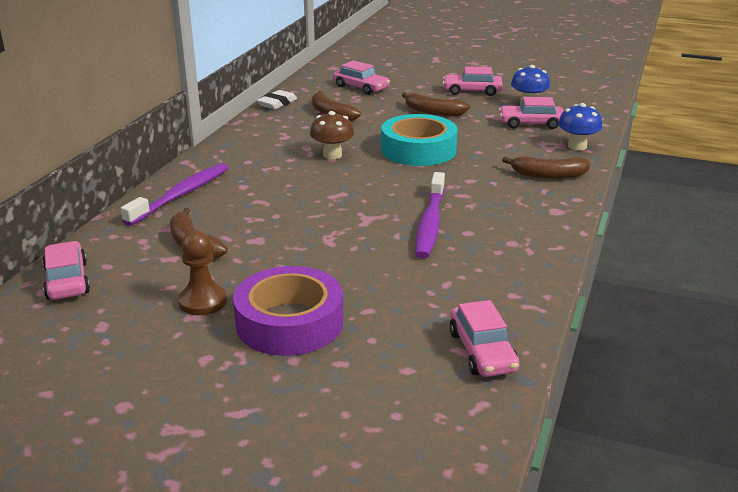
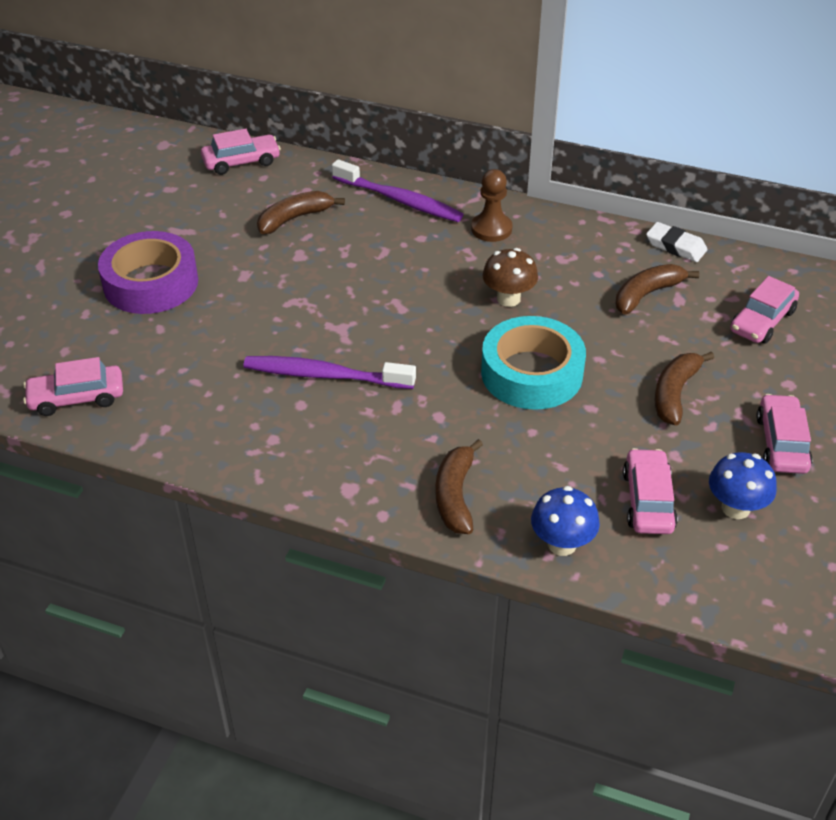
camera: 90 degrees right, 15 degrees up
brown pawn [178,231,227,315] -> brown pawn moved to [471,169,513,242]

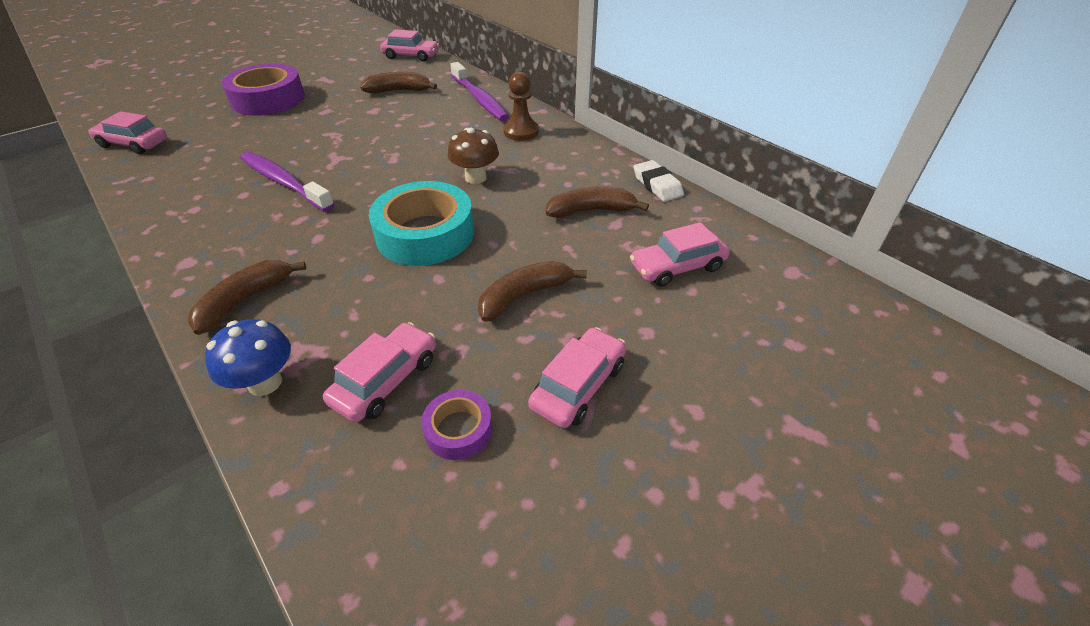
camera: 30 degrees right, 0 degrees up
blue mushroom [709,452,777,519] -> purple tape [421,390,492,460]

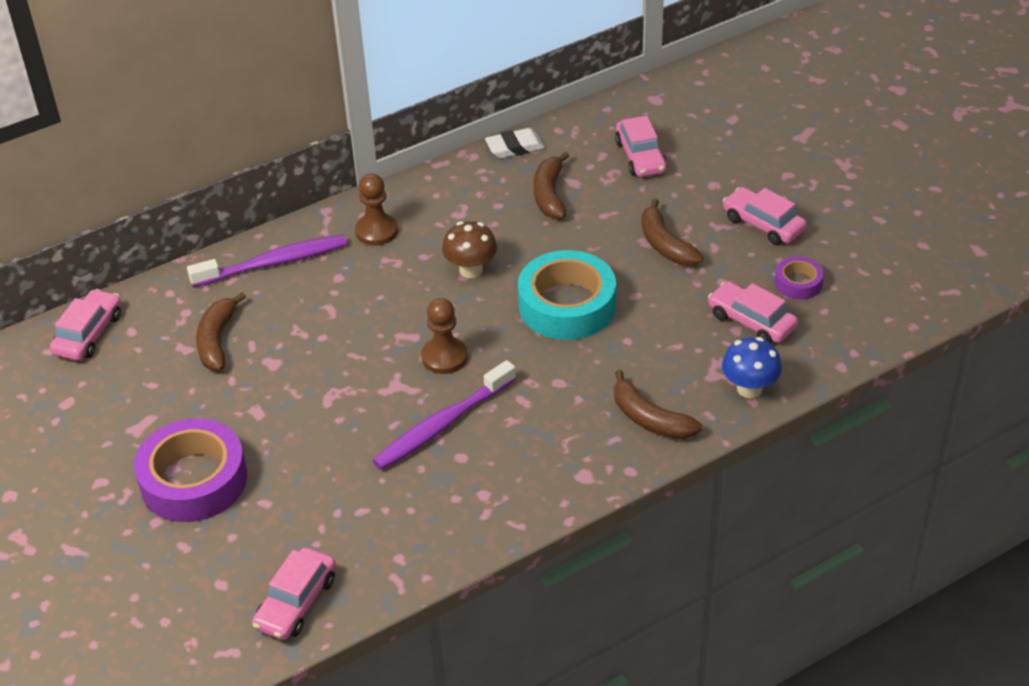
camera: 80 degrees left, 0 degrees up
none -> brown pawn [421,298,468,374]

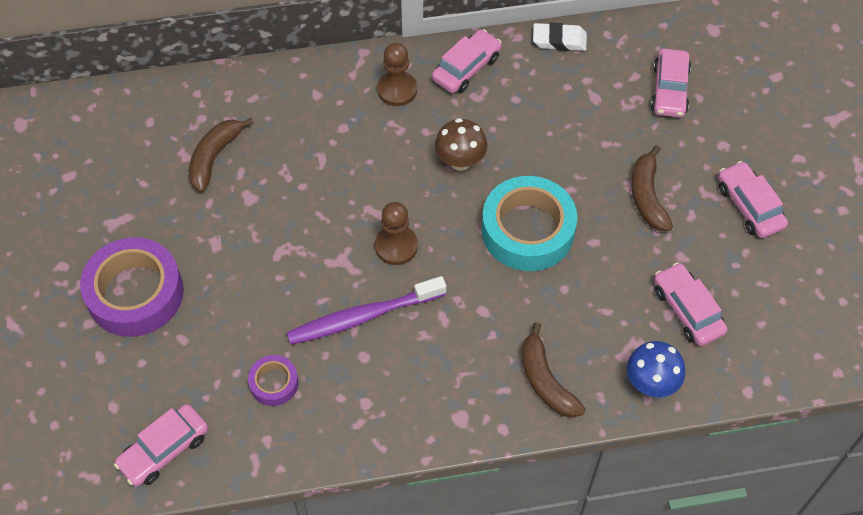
camera: 20 degrees right, 15 degrees up
pink car [50,289,121,360] -> pink car moved to [432,29,502,93]
purple toothbrush [187,235,347,287] -> none
brown banana [534,152,569,219] -> none
purple tape [775,256,824,300] -> purple tape moved to [248,355,299,406]

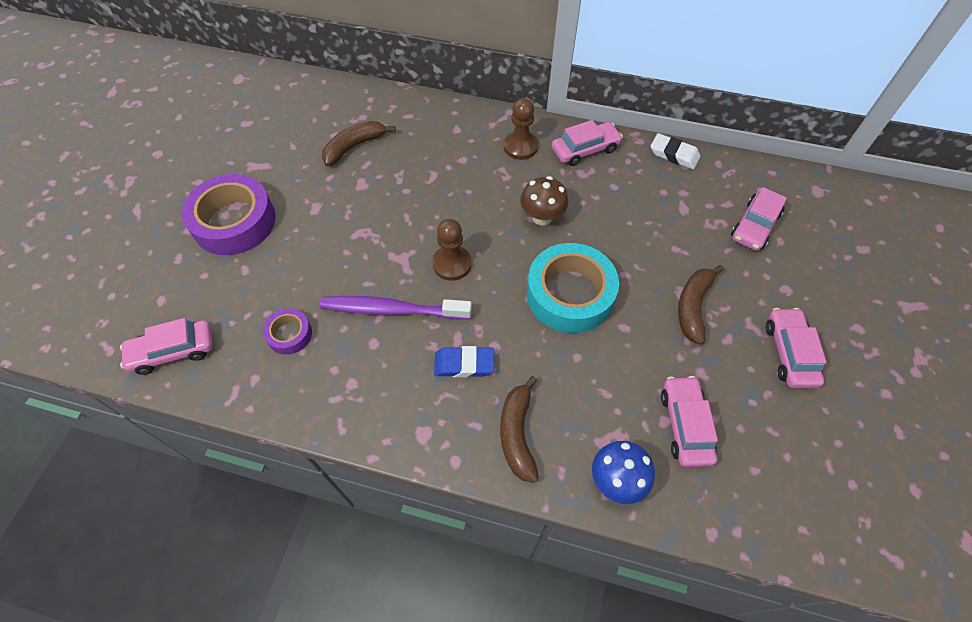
camera: 25 degrees right, 0 degrees up
none -> blue eraser [434,346,494,377]

